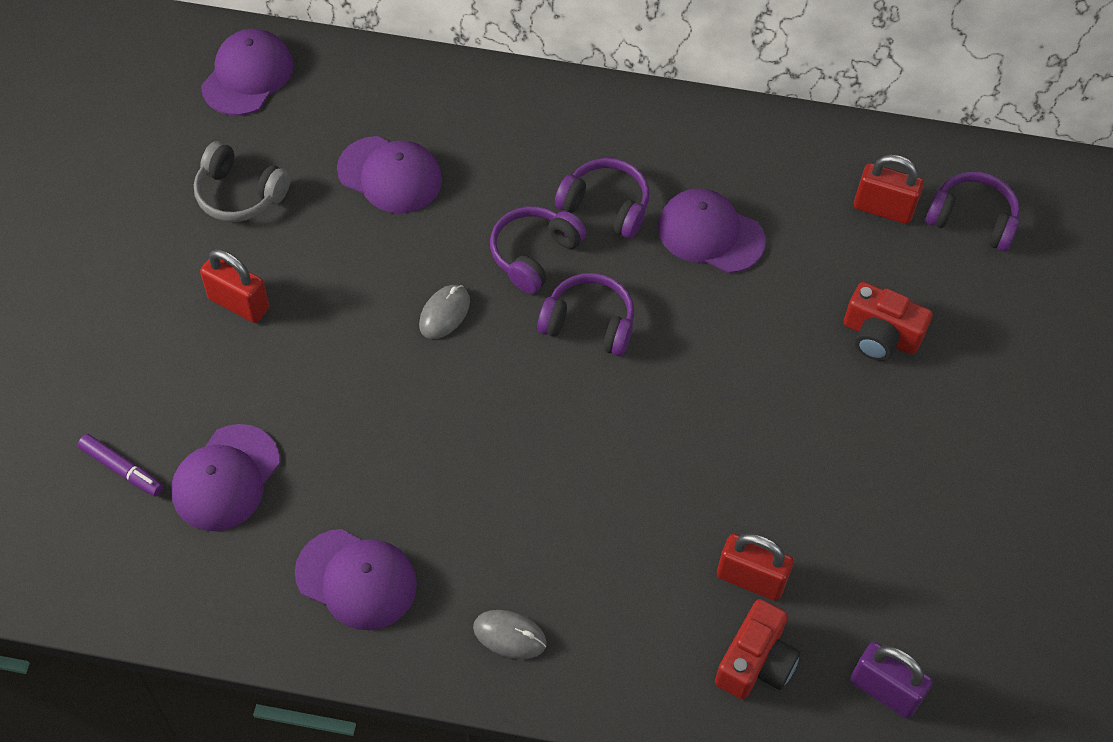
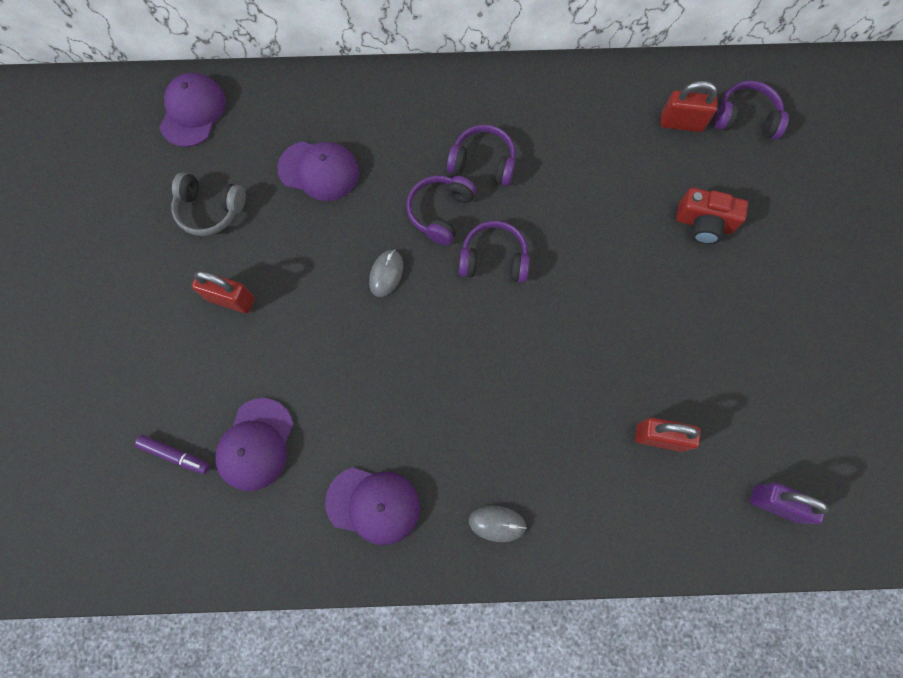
camera: 10 degrees left, 15 degrees up
purple cap [658,188,766,273] -> none
red camera [715,599,801,700] -> none

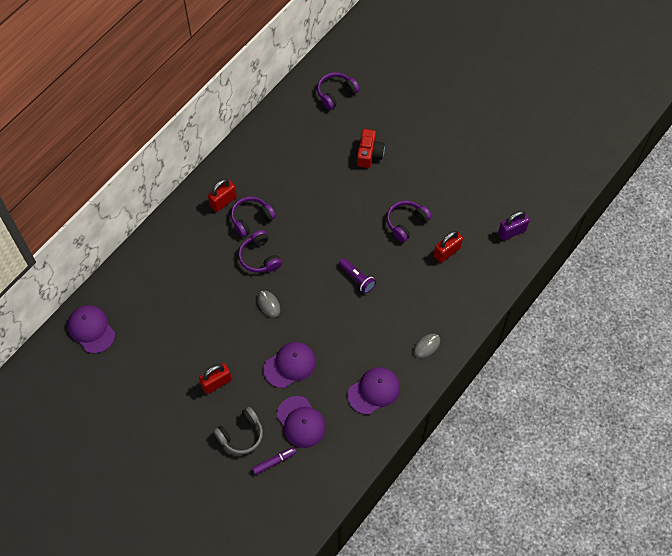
camera: 50 degrees left, 10 degrees down
grey headphones [171,172,246,236] -> grey headphones moved to [214,407,263,454]
purple cap [277,141,359,201] -> purple cap moved to [264,342,316,388]
purple headphones [459,221,530,283] -> purple headphones moved to [387,200,432,242]
red padlock [660,81,718,132] -> red padlock moved to [208,179,237,212]
red camera [676,188,748,244] -> red camera turned 45 degrees counterclockwise [357,129,385,168]
none -> purple flashlight [339,258,376,293]

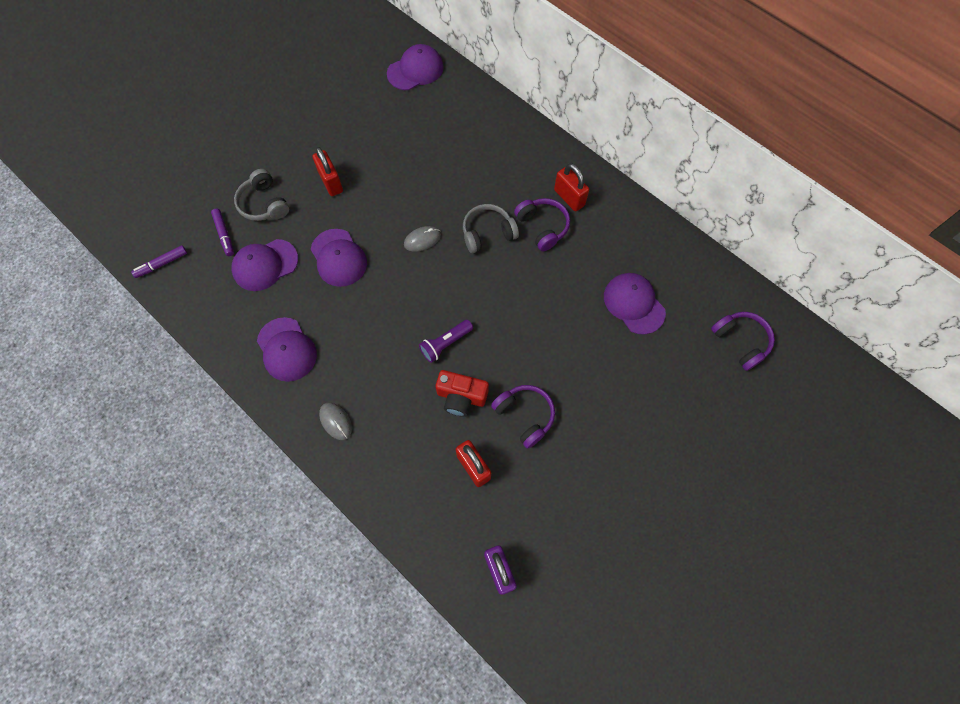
camera: 95 degrees right, 5 degrees up
purple headphones [238,230,282,273] -> grey headphones [463,204,519,253]
red camera [357,129,385,168] -> red camera moved to [436,370,489,417]
none -> purple marker [131,245,187,278]
none -> purple cap [604,273,666,335]

